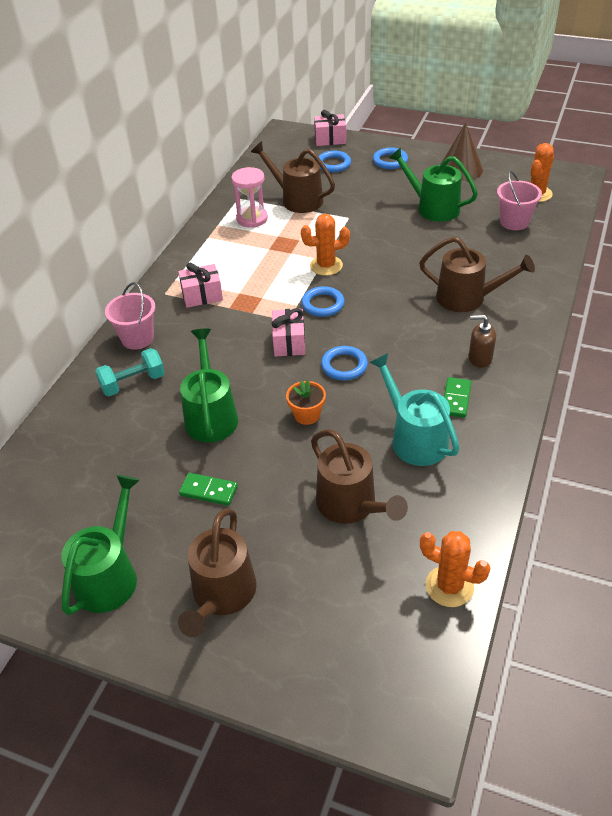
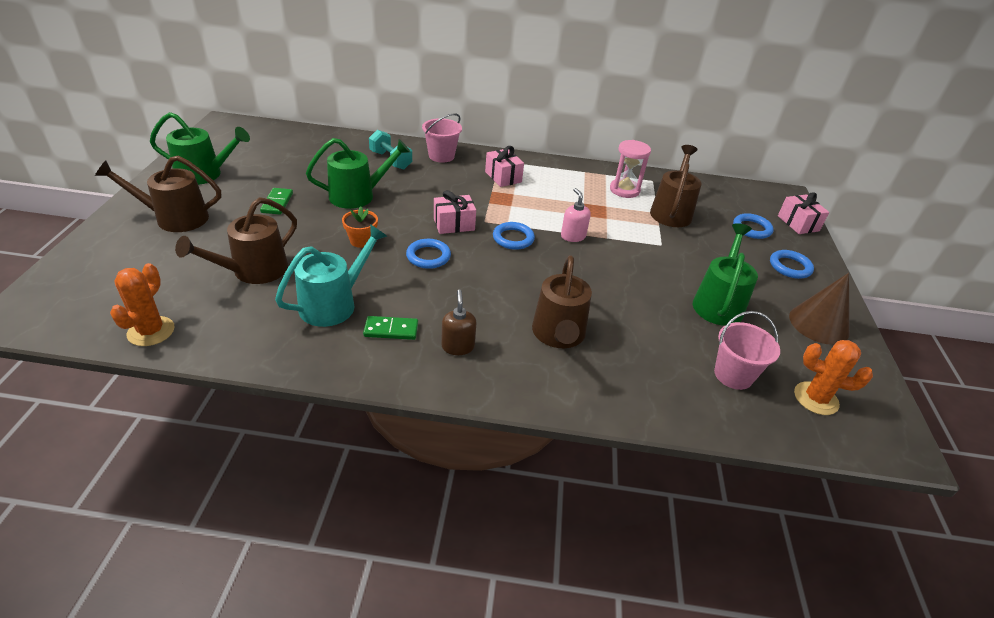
camera: 70 degrees right, 5 degrees down
orange cactus [301,214,350,276] -> pink soap dispenser [561,188,591,242]

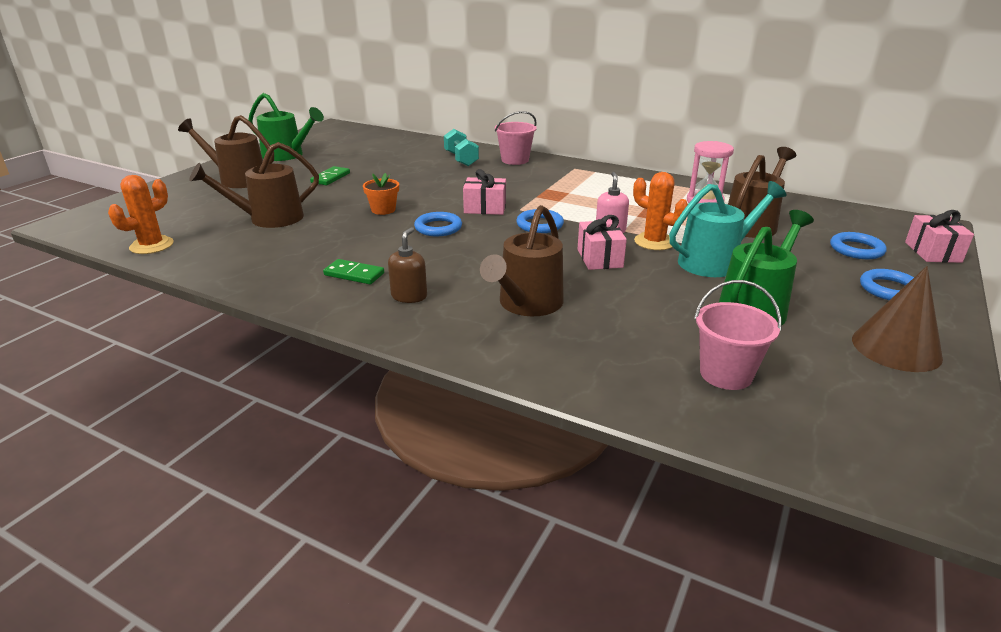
camera: 25 degrees right, 10 degrees down
turquoise watering can [275,224,387,327] -> turquoise watering can moved to [669,181,787,277]
green watering can [306,138,410,209] -> none
pink gift [485,146,524,187] -> pink gift moved to [578,215,627,270]
orange cactus [794,340,873,415] -> orange cactus moved to [633,172,688,250]

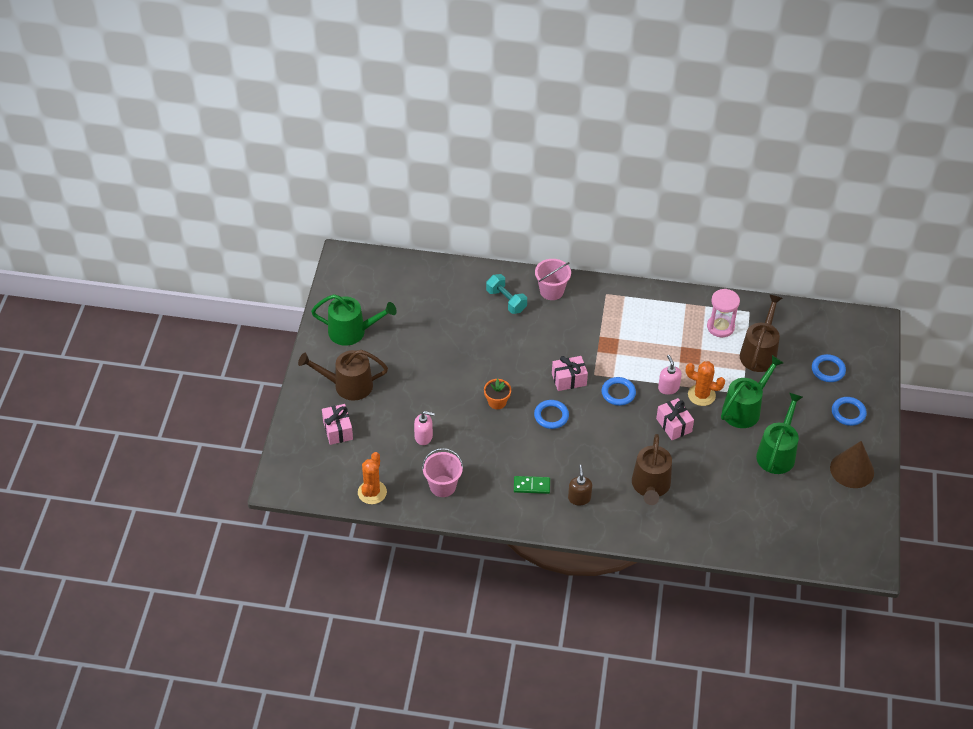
camera: 20 degrees left, 20 degrees up
brown watering can [189,142,319,228] -> pink soap dispenser [414,411,435,445]
green domino [310,166,350,185] -> none
turquoise watering can [669,181,787,277] -> green watering can [721,355,783,428]
pink bucket [694,280,782,390] -> pink bucket moved to [422,448,463,497]
pink gift [905,210,974,263] -> pink gift moved to [322,404,353,445]

